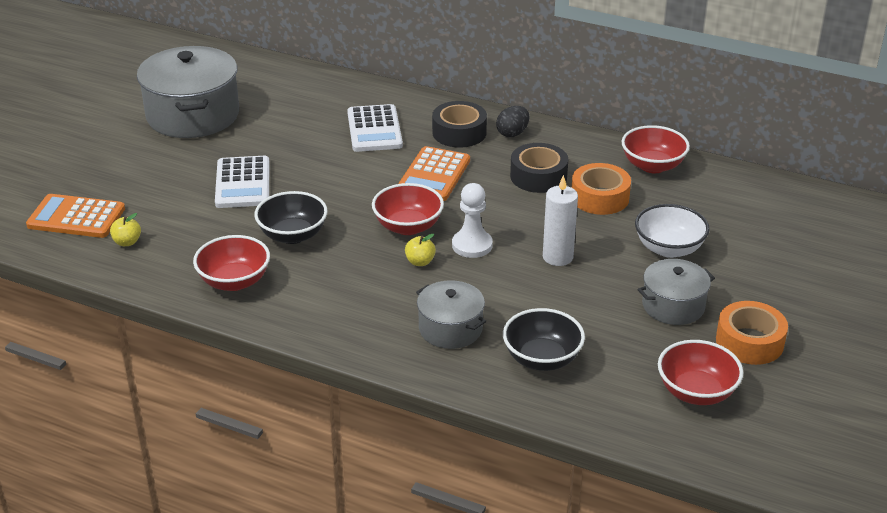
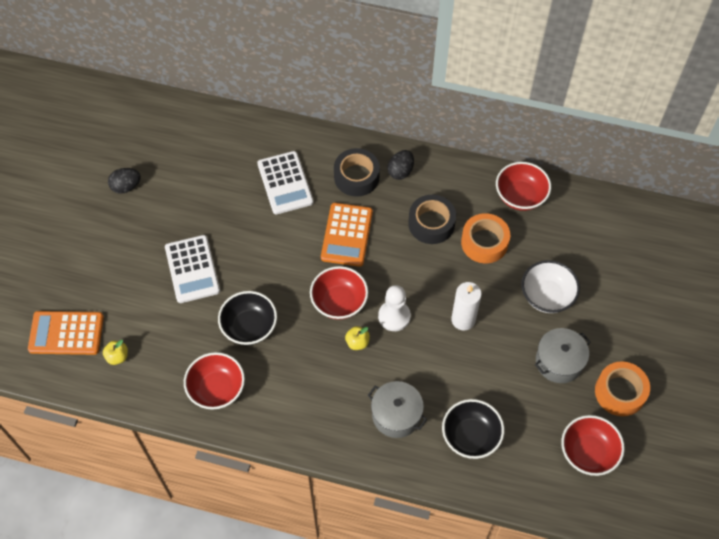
camera: 10 degrees left, 25 degrees up
grey pot [137,46,239,138] -> black egg [108,168,141,194]

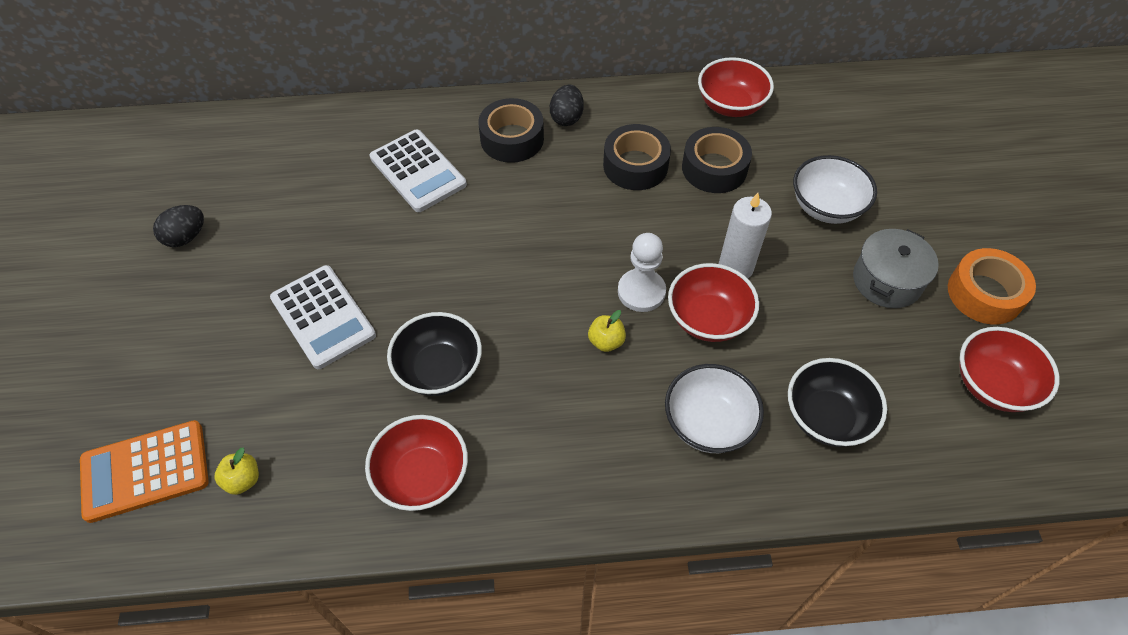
camera: 20 degrees left, 5 degrees down
red bowl [310,266,368,320] -> red bowl moved to [668,263,759,342]
orange calculator [321,203,373,267] -> none
grey pot [368,381,427,438] -> white bowl [665,364,764,453]
orange tape [461,213,510,263] -> black tape [682,127,752,193]

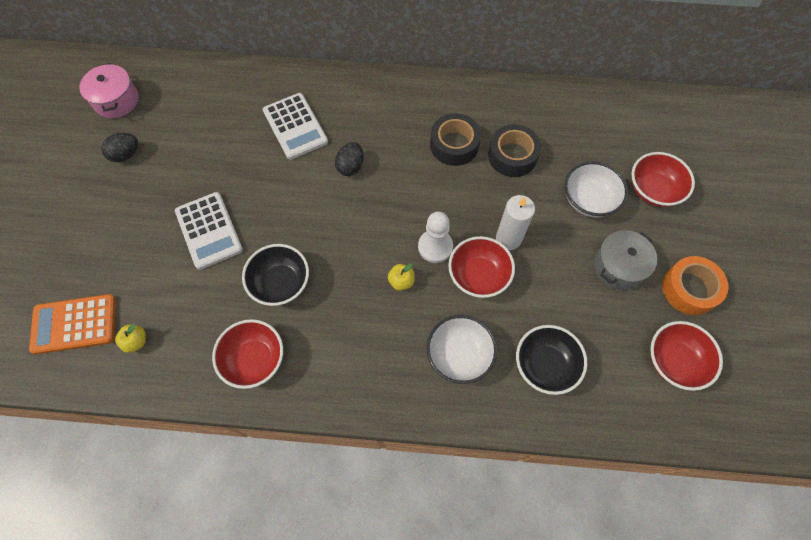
camera: 10 degrees right, 10 degrees up
black tape [478,98,544,163] -> none
black egg [550,85,584,126] -> black egg moved to [335,142,363,176]
red bowl [698,57,774,117] -> red bowl moved to [632,152,695,207]
none -> pink pot [79,63,139,118]

